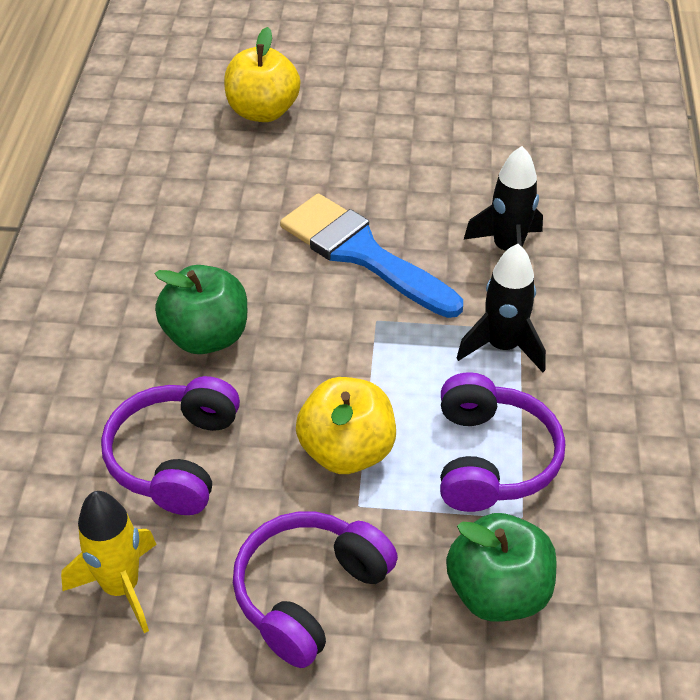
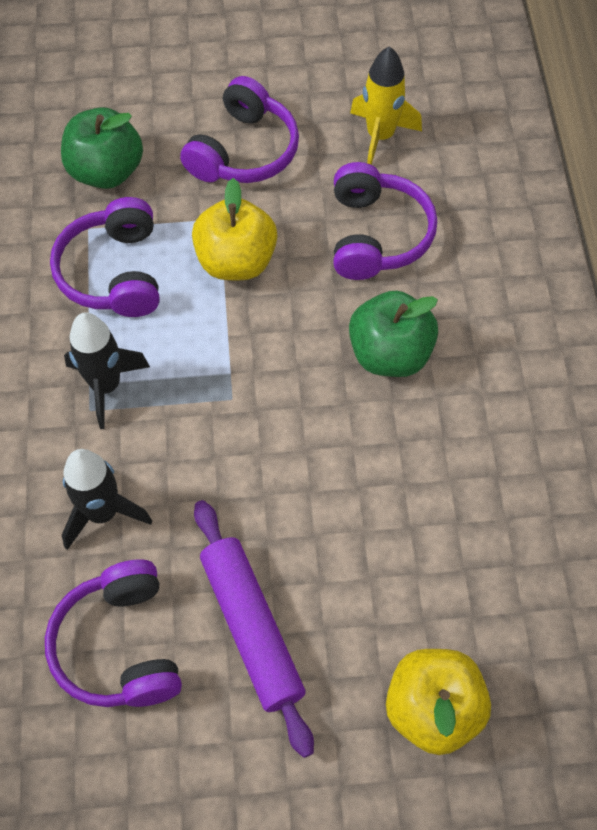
camera: 170 degrees right, 15 degrees up
blue brush [280,194,463,318] -> none
none -> purple headphones [45,560,182,707]
none -> purple rolling pin [194,500,314,758]

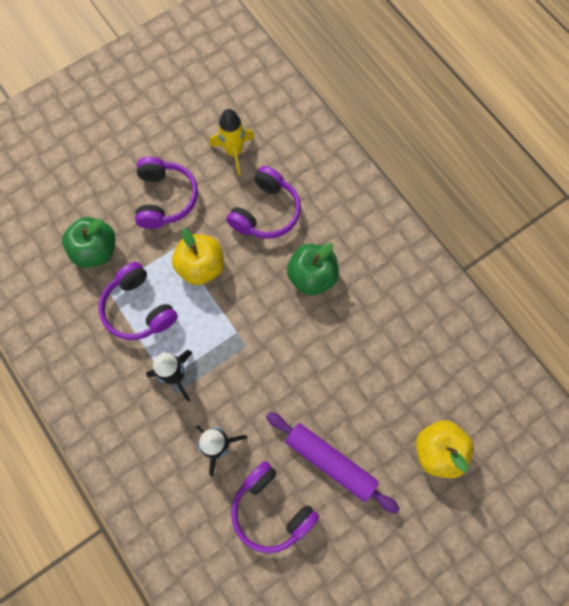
camera: 30 degrees left, 10 degrees up
purple headphones [333,162,437,280] -> purple headphones turned 60 degrees clockwise [226,166,301,239]

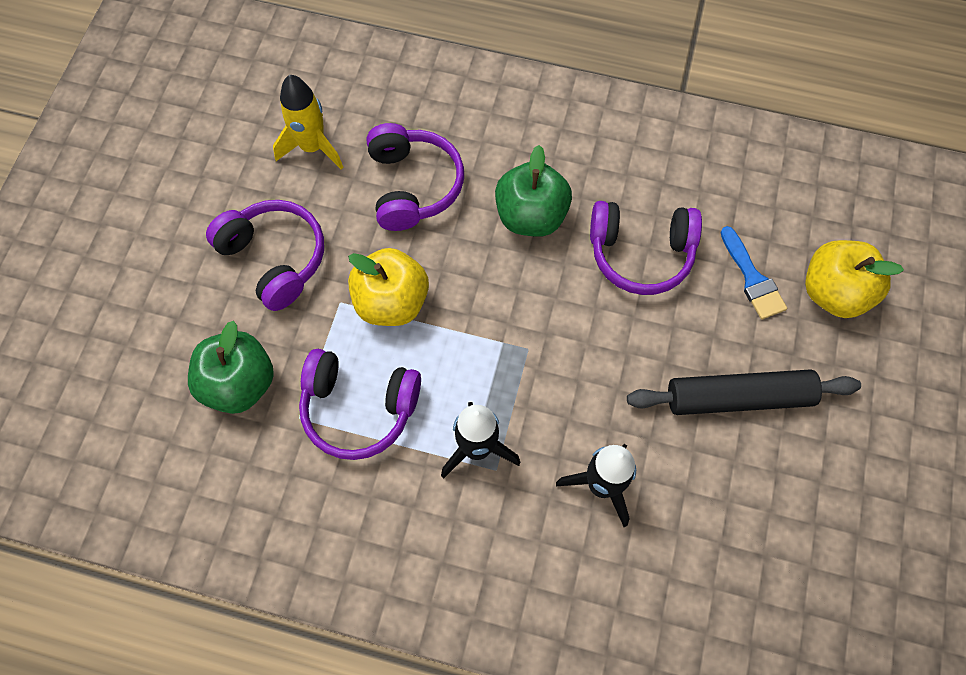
camera: 40 degrees left, 5 degrees down
purple headphones [231,461,319,553] -> purple headphones moved to [590,201,702,295]
purple rolling pin [266,412,400,514] -> black rolling pin [627,370,861,415]
none -> blue brush [721,226,787,320]

